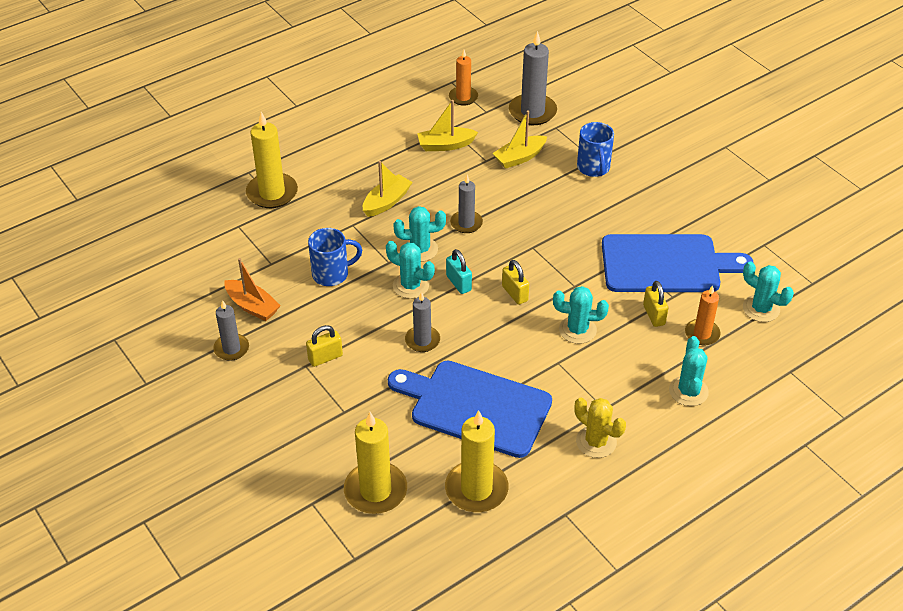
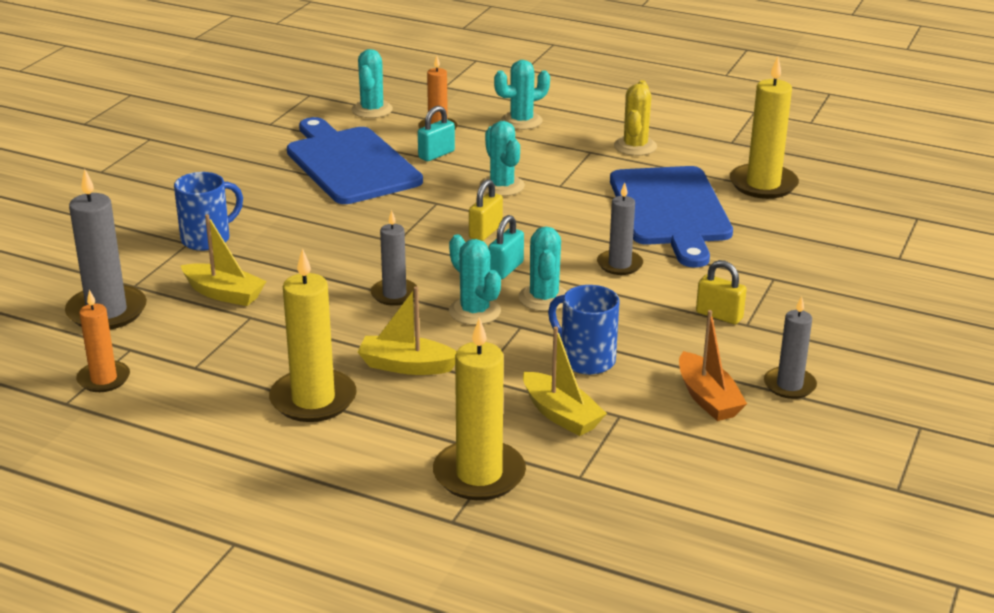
camera: 120 degrees left, 15 degrees down
orange boat [224,258,281,321] -> orange boat turned 150 degrees clockwise [679,310,747,421]
yellow candle [344,412,407,514] -> yellow candle moved to [269,248,357,422]
yellow boat [417,100,478,151] -> yellow boat moved to [523,326,607,436]
yellow padlock [643,281,668,327] -> turquoise padlock [418,106,455,161]

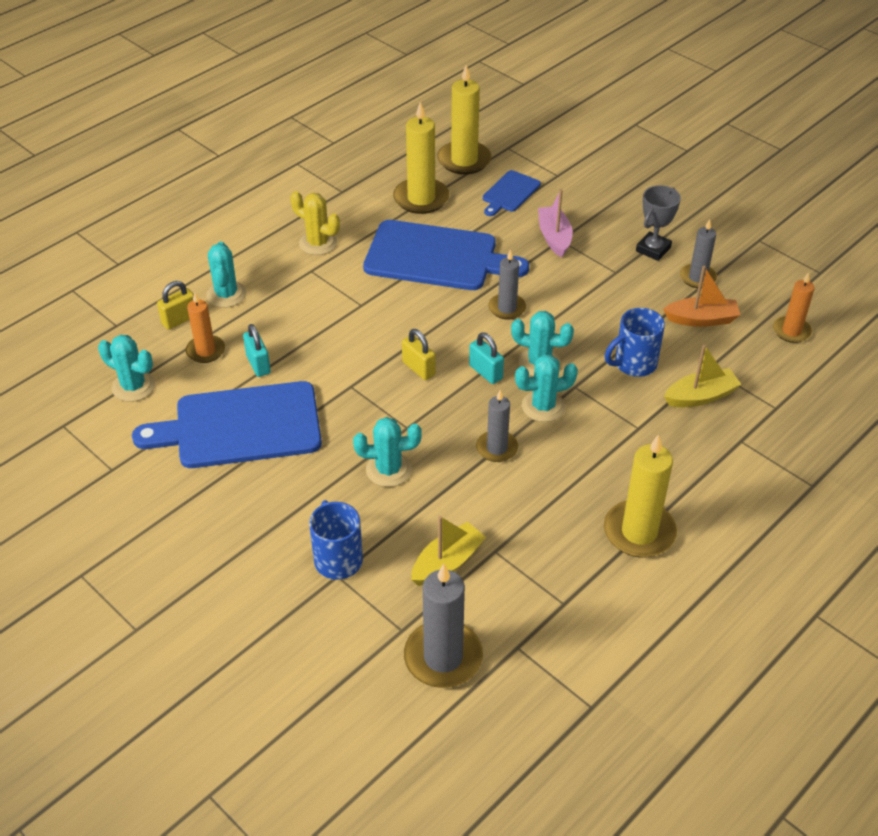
camera: 70 degrees left, 15 degrees up
orange candle [76,290,130,392] -> orange candle moved to [773,272,815,343]
yellow boat [358,286,457,375] -> none
yellow candle [433,317,526,500] -> yellow candle moved to [437,65,492,175]
turquoise cactus [480,121,525,196] -> turquoise cactus moved to [353,417,422,487]
yellow padlock [696,260,747,324] -> yellow padlock moved to [157,281,194,329]
none -> blue cutting board [483,170,541,216]
none -> pink boat [538,189,573,257]
none -> grey trophy [636,185,681,261]

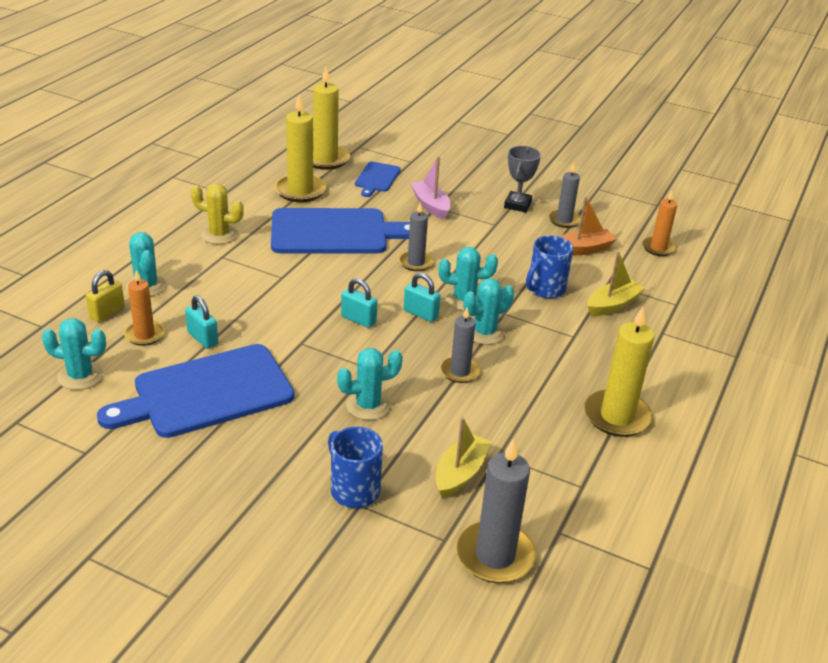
camera: 20 degrees left, 10 degrees down
yellow padlock [402,329,436,380] -> turquoise padlock [341,278,378,328]

